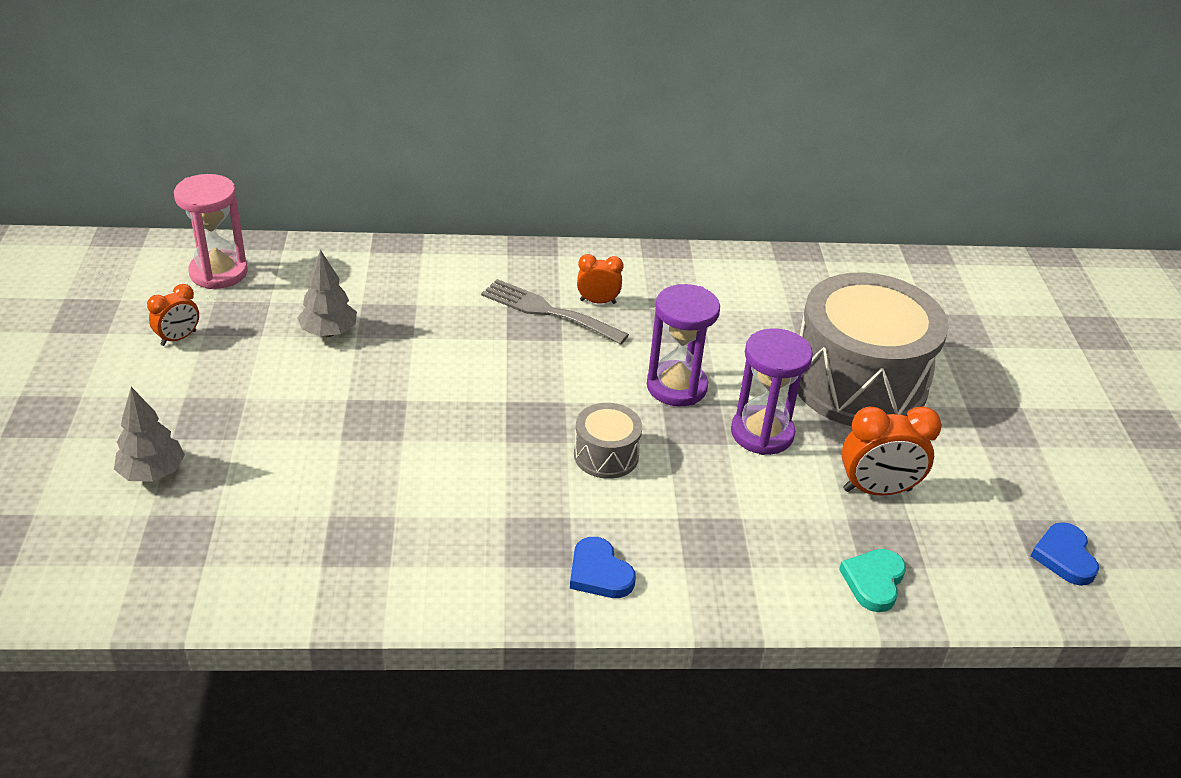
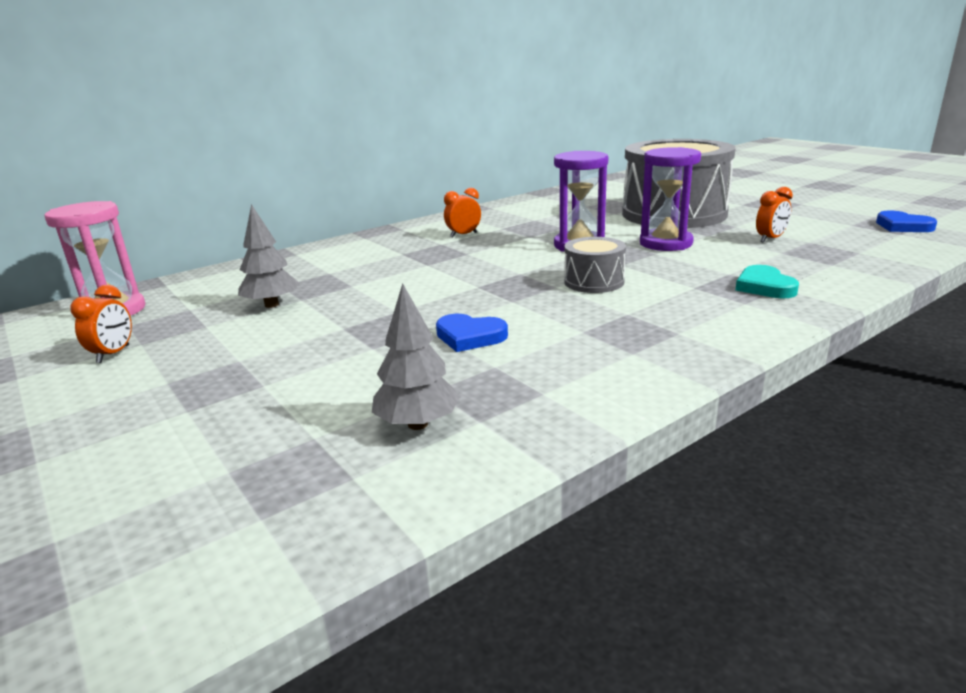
camera: 30 degrees left, 15 degrees down
grey tree [114,387,185,482] -> grey tree moved to [372,283,461,430]
grey fork [481,279,629,345] -> none
blue heart [570,537,636,598] -> blue heart moved to [436,314,508,352]
turquoise heart [839,549,906,612] -> turquoise heart moved to [735,265,799,298]
orange clock [842,406,942,496] -> orange clock [756,187,793,243], size x0.60

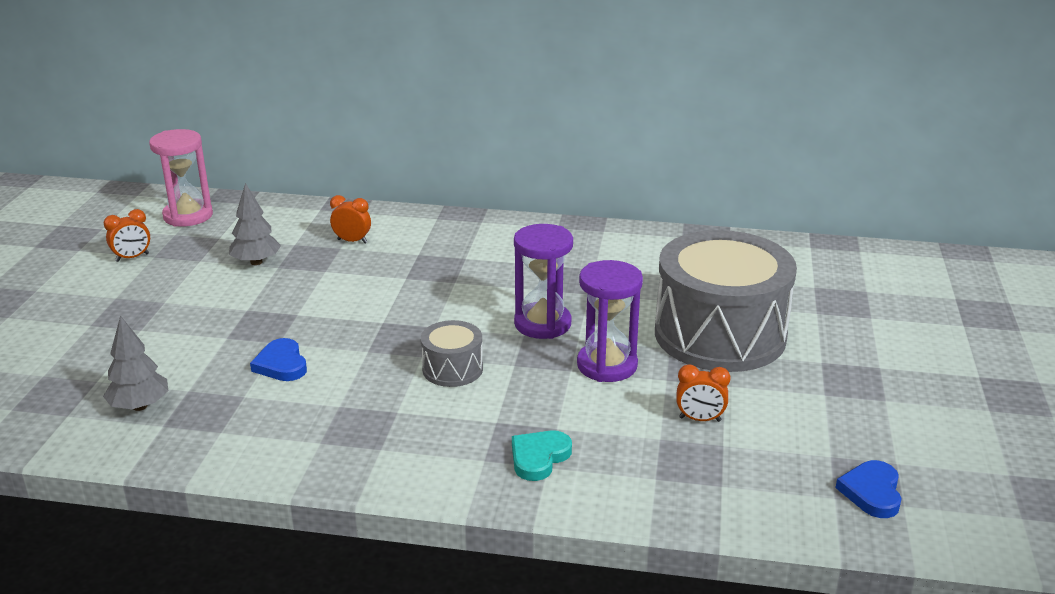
camera: 45 degrees right, 5 degrees up
orange clock [444,188,481,238] -> orange clock moved to [330,195,371,243]

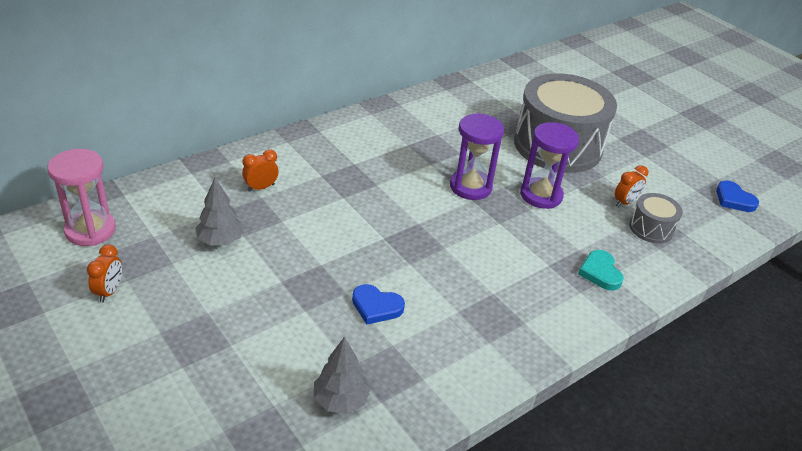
camera: 50 degrees left, 10 degrees up
grey drum [421,320,483,387] -> grey drum moved to [629,193,683,243]

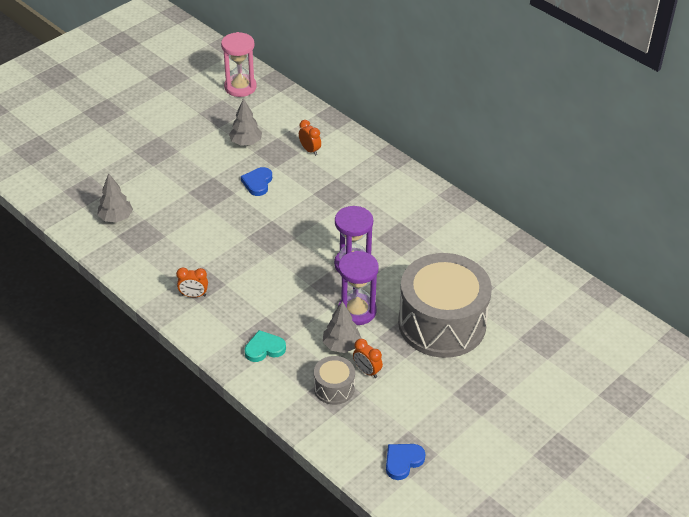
camera: 85 degrees right, 5 degrees up
orange clock [87,245,122,302] -> orange clock moved to [176,268,208,297]
blue heart [352,284,405,324] -> blue heart moved to [241,167,272,196]
none -> grey tree [323,301,362,353]

